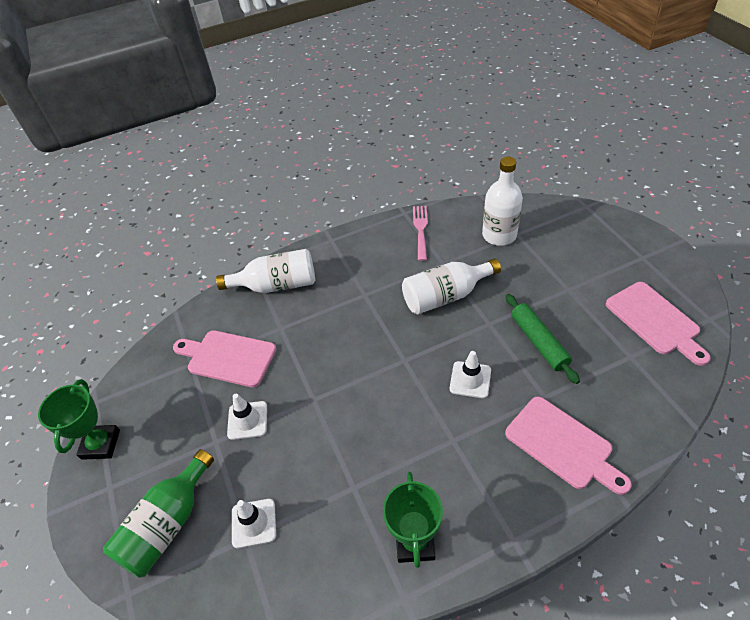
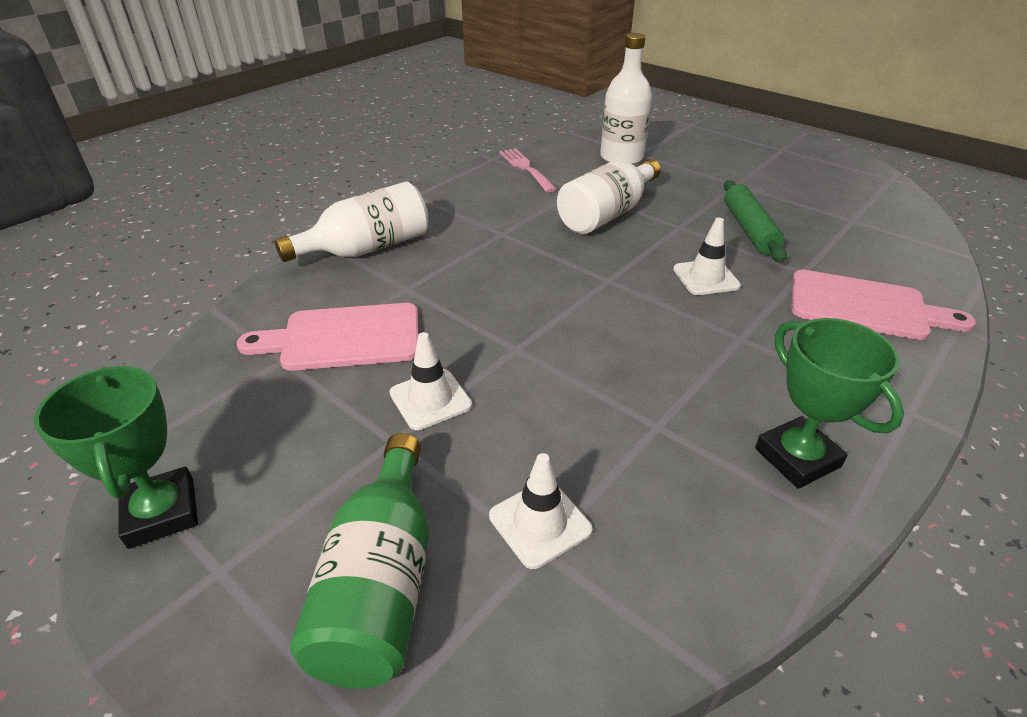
camera: 30 degrees left, 10 degrees down
green rolling pin [505,294,580,384] -> green rolling pin turned 45 degrees clockwise [724,180,787,262]
pink cutting board [606,282,711,366] -> none

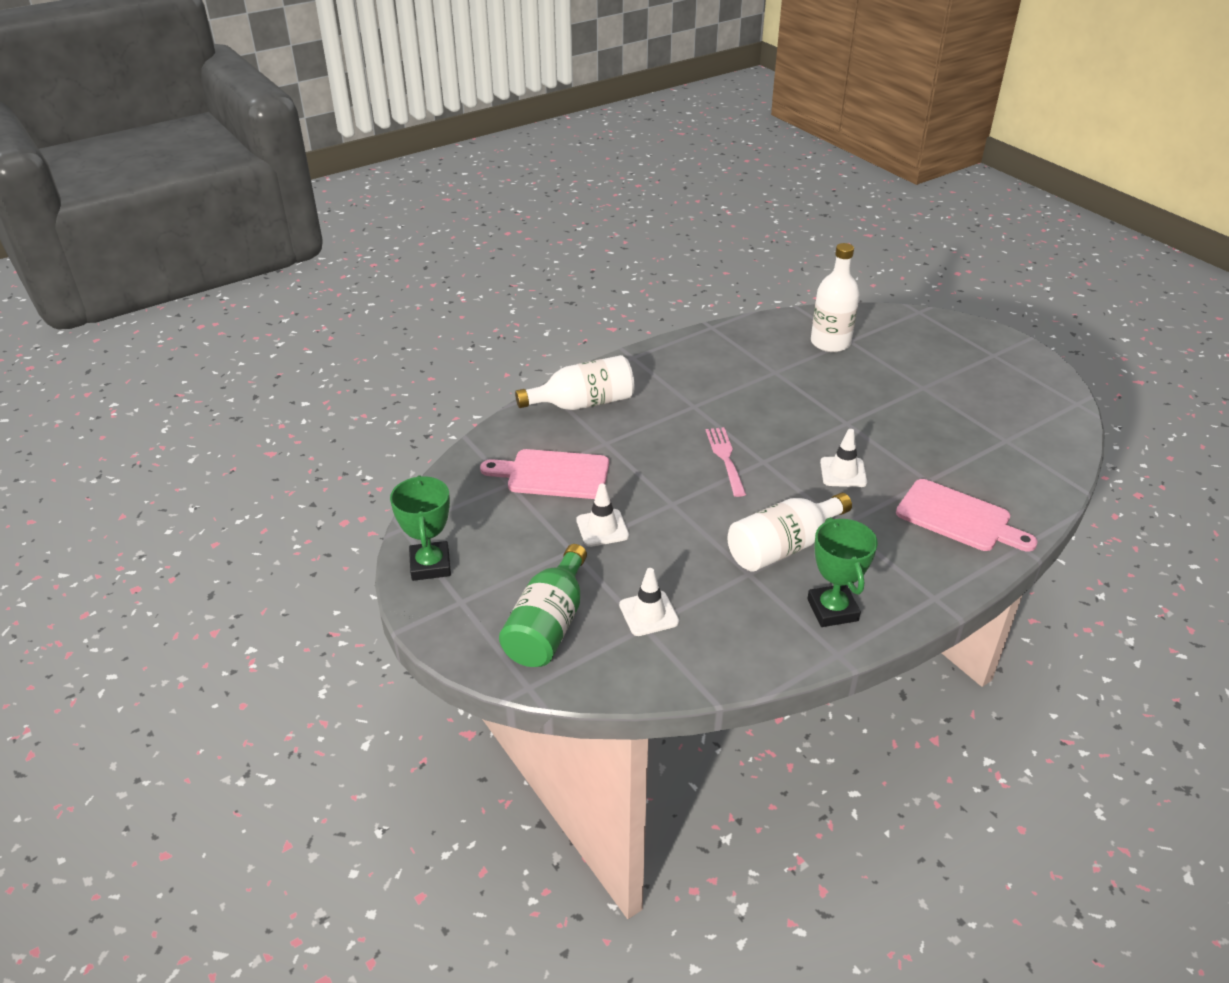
camera: 15 degrees right, 0 degrees up
pink fork [499,148,556,192] -> pink fork moved to [706,427,746,497]
white bottle [557,159,661,234] -> white bottle moved to [727,493,852,572]
green rolling pin [724,180,787,262] -> none

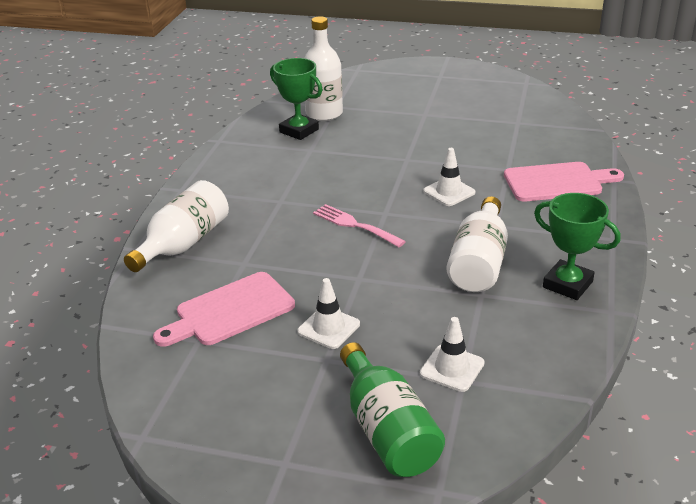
camera: 40 degrees left, 5 degrees down
green trophy [390,475,451,581] -> green trophy moved to [270,58,323,140]

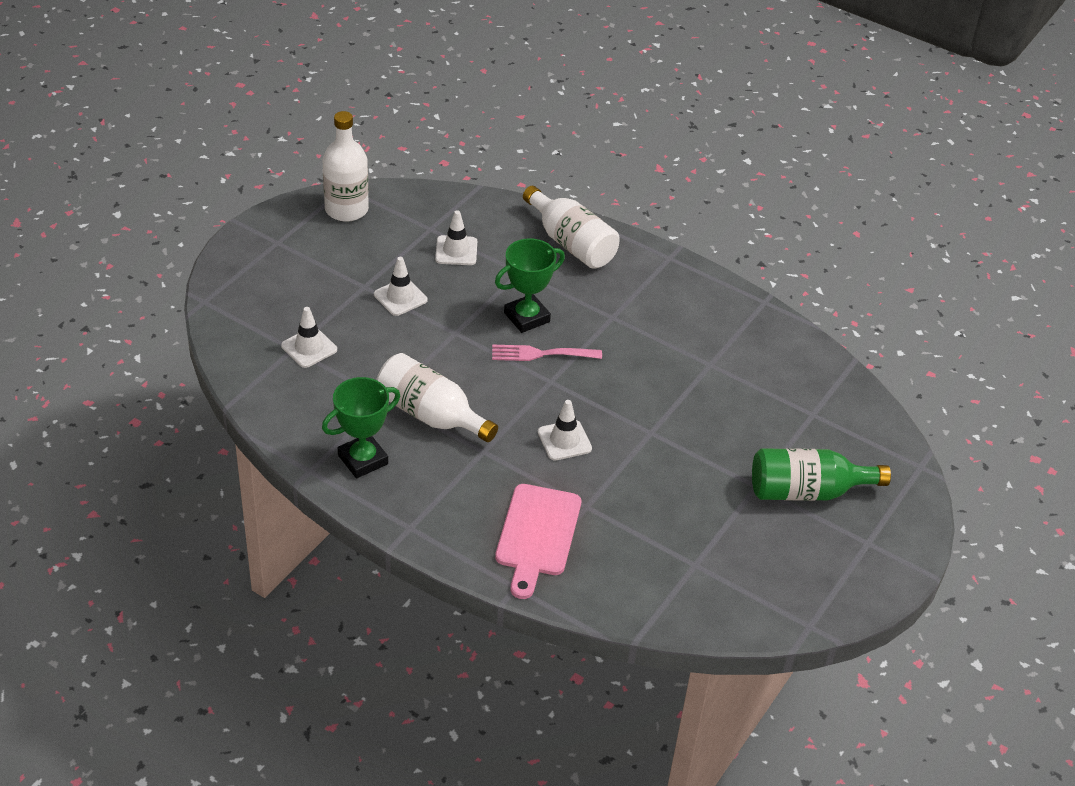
camera: 105 degrees right, 10 degrees up
pink cutting board [153,272,295,347] -> white traffic cone [435,210,477,265]
green trophy [270,58,323,140] -> green trophy moved to [495,238,565,333]
white bottle [305,16,343,121] -> white bottle moved to [323,111,369,222]
pink fork [313,204,406,247] -> pink fork turned 150 degrees counterclockwise [492,345,602,361]
green bottle [340,342,445,477] -> green bottle moved to [752,448,891,501]

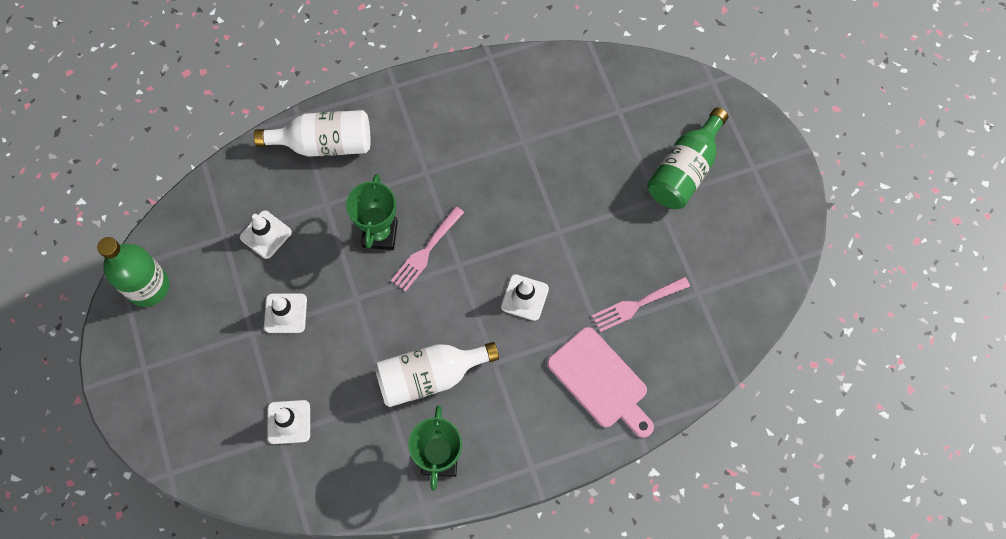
camera: 50 degrees left, 25 degrees up
white bottle [323,111,369,222] -> green bottle [97,237,169,307]
none -> pink fork [592,277,690,332]

